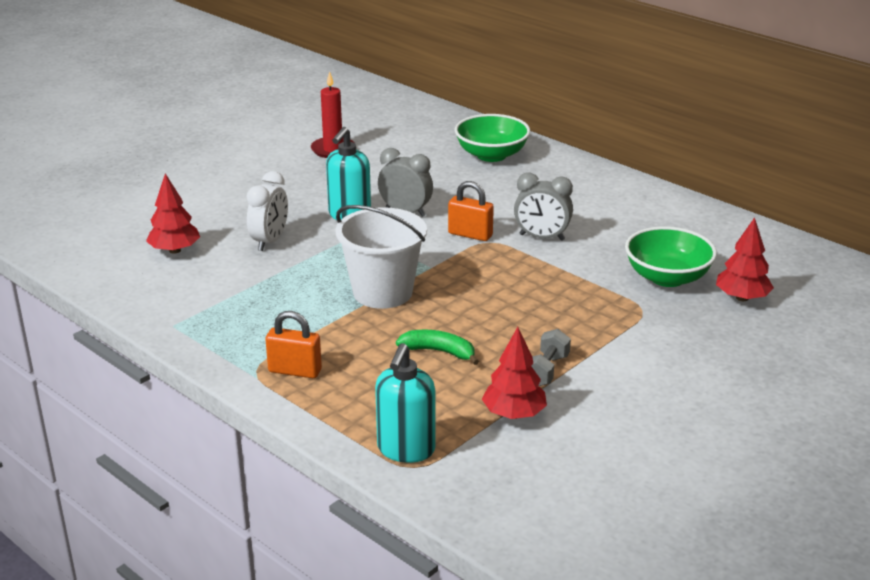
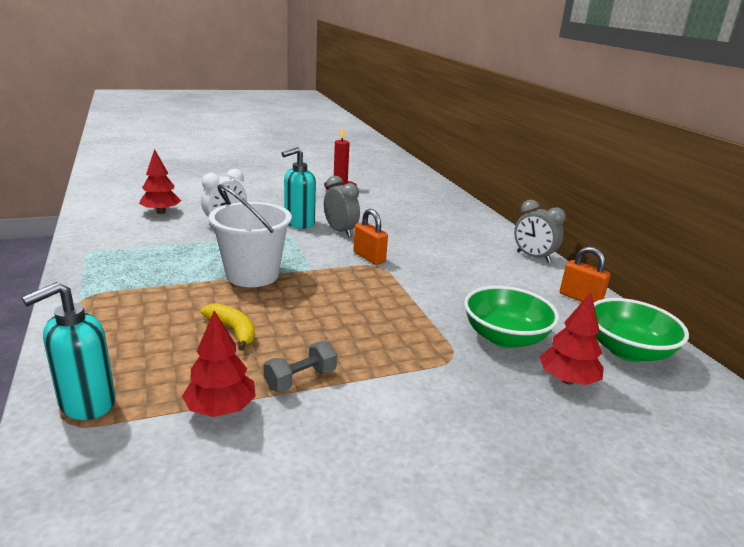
camera: 25 degrees right, 5 degrees down
orange padlock [265,311,322,378] -> orange padlock moved to [560,246,611,302]
green banana [396,330,479,365] -> yellow banana [201,303,255,351]
green bowl [455,114,530,162] -> green bowl moved to [594,298,689,362]
grey clock [514,172,573,241] -> grey clock moved to [514,200,566,263]

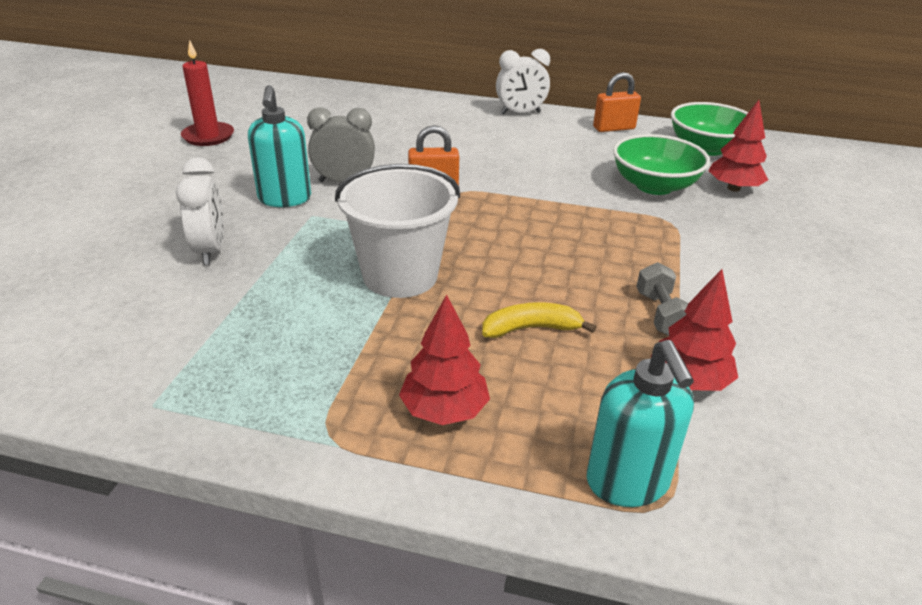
camera: 55 degrees left, 10 degrees up
red tree [139,149,181,214] -> red tree moved to [399,294,490,425]
grey clock [514,200,566,263] -> white clock [496,49,550,115]

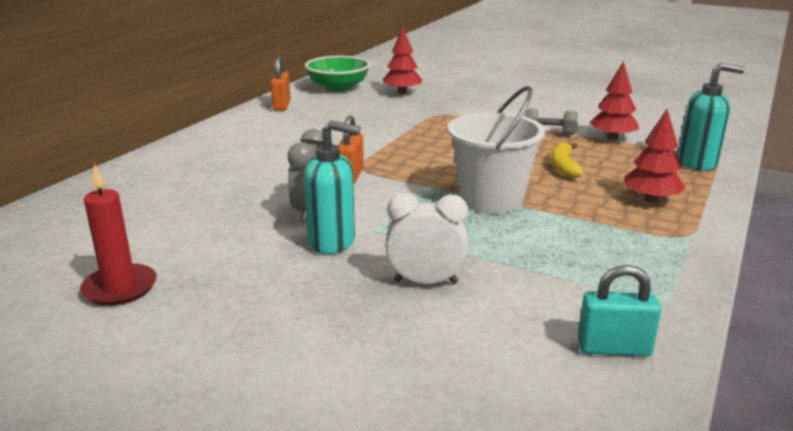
camera: 75 degrees left, 10 degrees down
white clock [496,49,550,115] -> none
green bowl [613,134,710,195] -> none
none -> turquoise padlock [578,265,661,357]

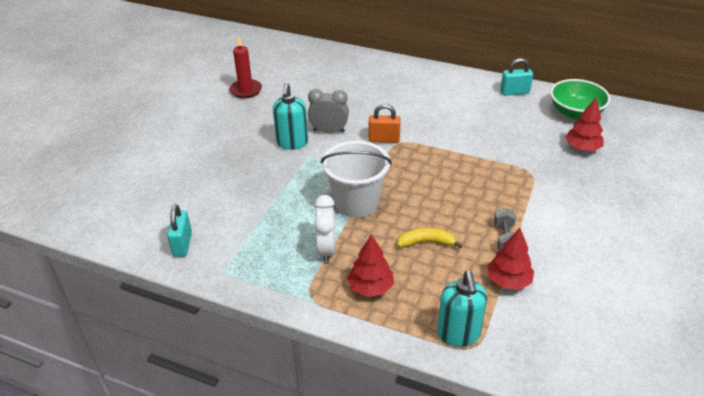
camera: 85 degrees right, 15 degrees up
orange padlock [271,57,291,110] -> turquoise padlock [500,58,533,96]
white clock [385,193,468,284] -> white clock moved to [314,195,335,263]

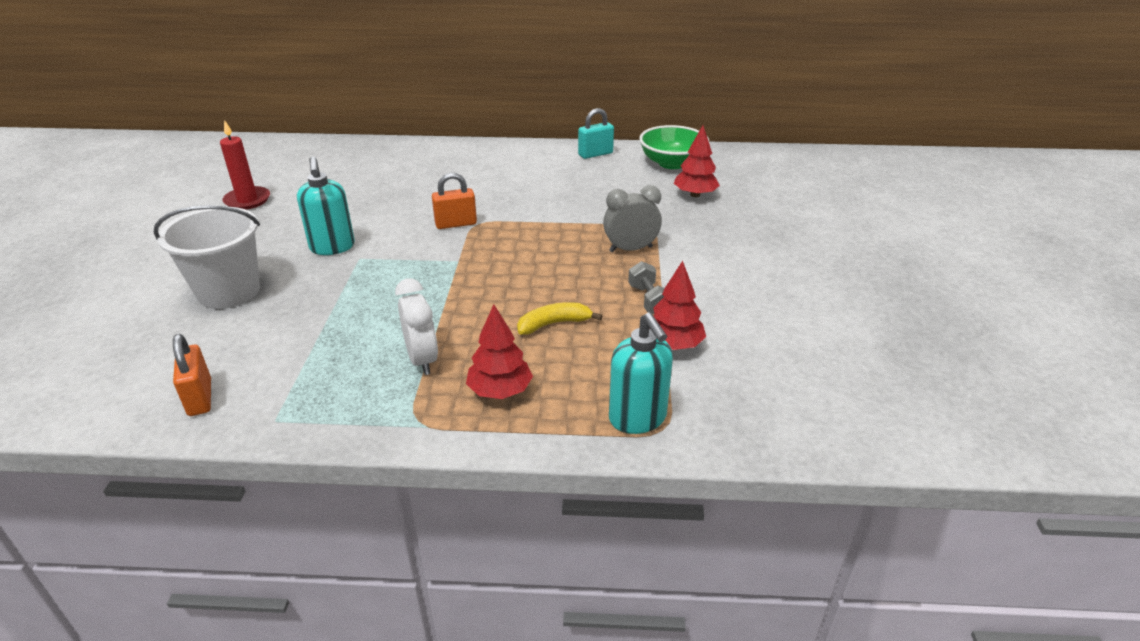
camera: 20 degrees left, 5 degrees down
turquoise padlock [167,204,192,257] -> orange padlock [173,334,211,416]
grey clock [308,89,349,133] -> grey clock moved to [603,185,662,252]
white bucket [321,141,392,218] -> white bucket moved to [154,205,260,309]

